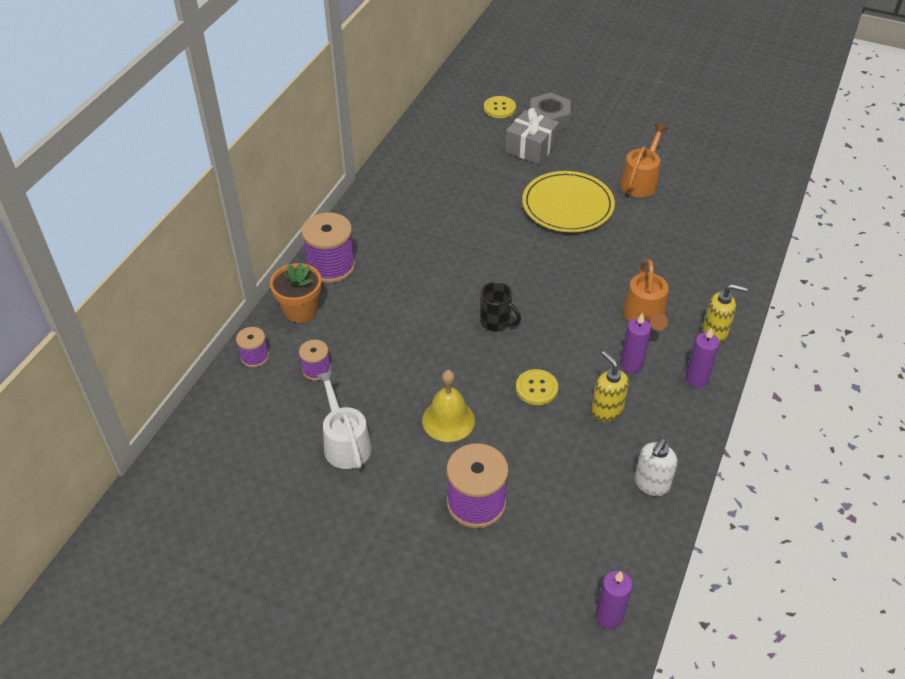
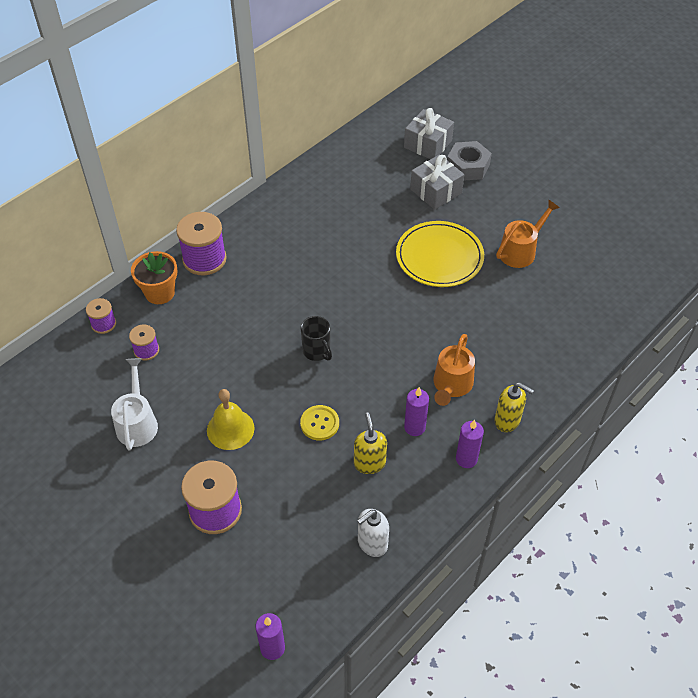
camera: 20 degrees right, 5 degrees up
yellow button [484,96,516,118] -> grey gift [404,108,454,159]

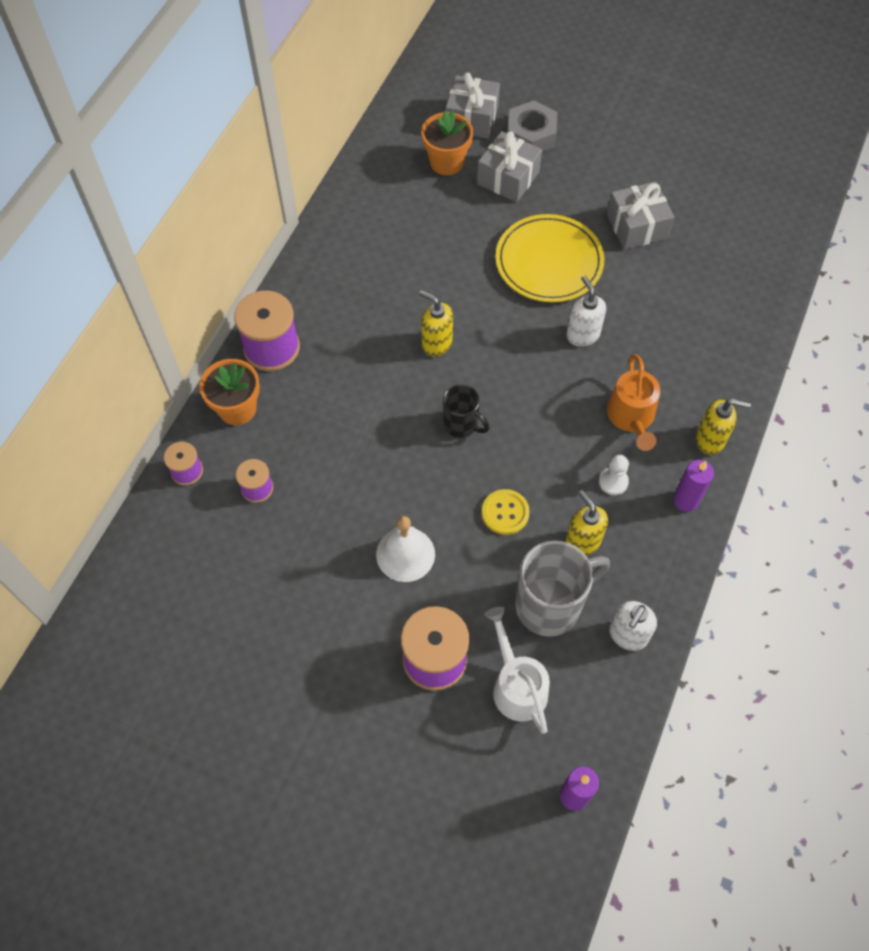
camera: 20 degrees left, 10 degrees up
white watering can [111,358,158,450] -> white watering can moved to [485,607,550,734]
yellow bell [207,389,255,450] -> white bell [376,516,435,582]
purple candle [404,387,429,436] -> white pawn [599,455,629,495]
orange watering can [496,200,560,268] -> grey gift [607,181,675,250]
none -> yellow soap dispenser [419,290,453,357]
none -> orange flower pot [421,110,473,175]
none -> grey mug [515,541,610,637]
none -> white soap dispenser [566,276,606,347]

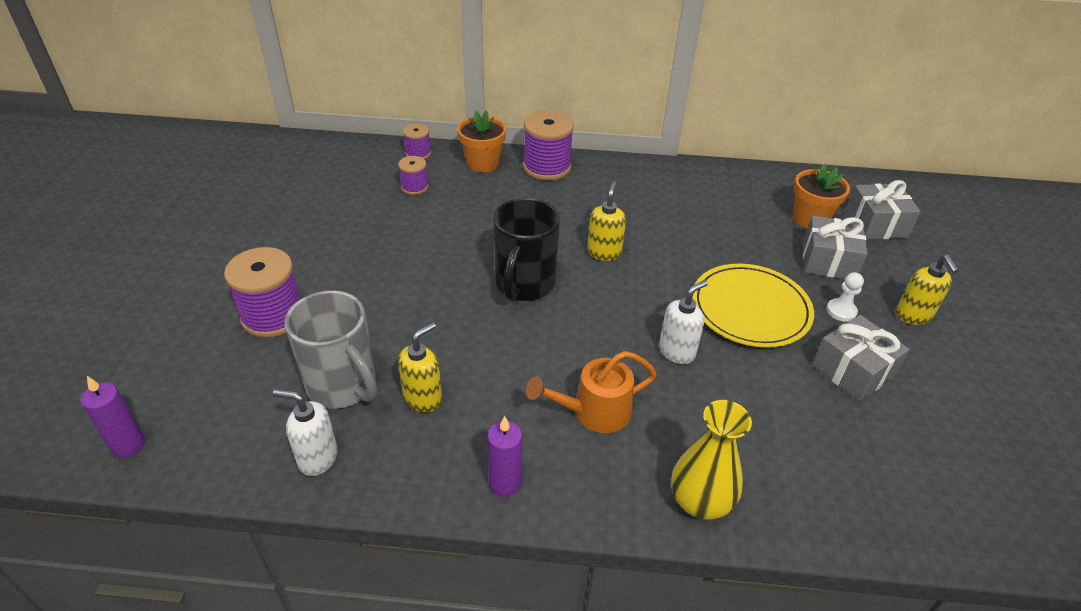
camera: 70 degrees right, 20 degrees down
white bell [376,516,435,582] -> none
black mug [443,384,489,438] -> black mug [493,198,560,301], size x1.75
yellow button [482,489,530,535] -> none
white watering can [485,607,550,734] -> none
grey nut [508,101,557,152] -> none
white pawn [599,455,629,495] -> white pawn moved to [827,272,864,322]
yellow soap dispenser [696,398,751,455] -> yellow soap dispenser moved to [896,255,959,325]
none -> yellow vase [671,400,752,520]

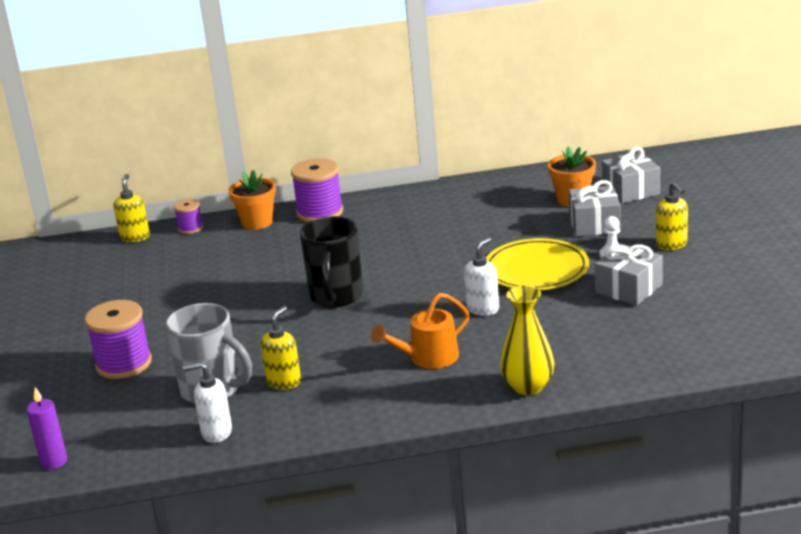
camera: 10 degrees left, 15 degrees down
purple spool [398,156,428,195] -> none
purple candle [487,416,522,497] -> none
yellow soap dispenser [587,182,626,261] -> yellow soap dispenser moved to [114,174,150,242]

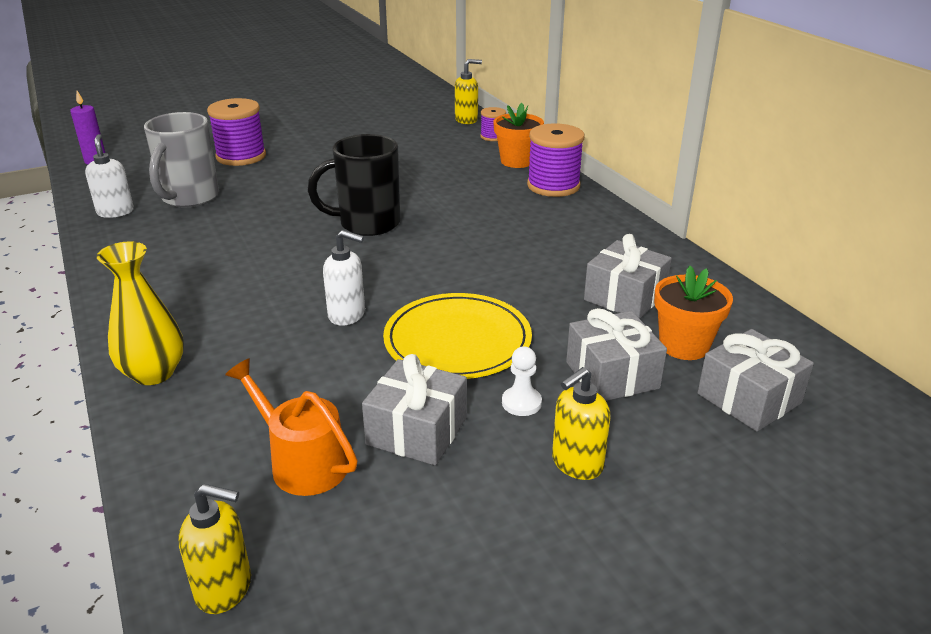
camera: 70 degrees right, 5 degrees up
yellow soap dispenser [260,306,301,390] -> yellow soap dispenser moved to [178,484,251,614]
orange watering can [371,293,470,369] -> orange watering can moved to [225,358,358,496]
none -> grey gift [584,234,672,319]

